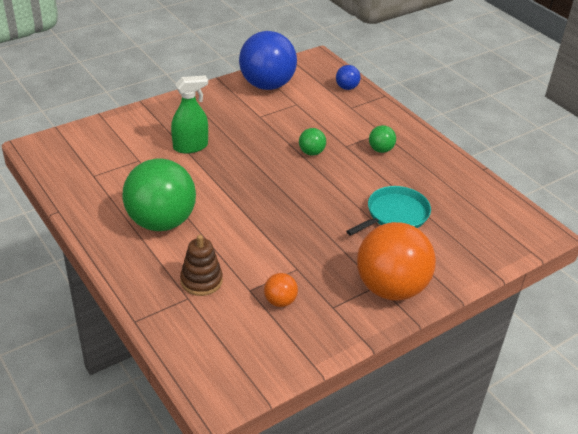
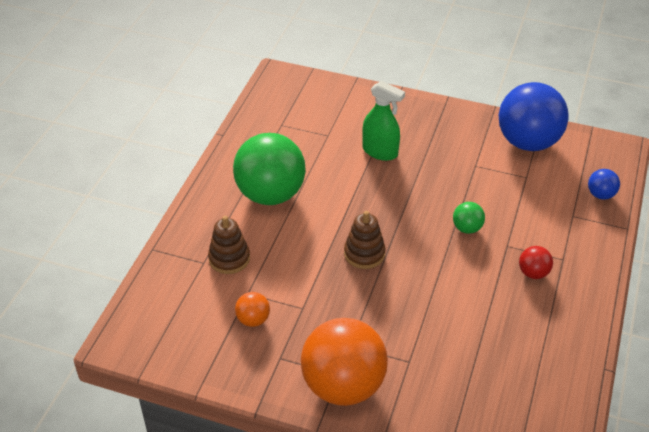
camera: 55 degrees right, 5 degrees up
turquoise pan [346,186,431,236] -> none
green ball [369,125,396,153] -> red ball [519,246,553,279]
none -> brown stacking toy [344,211,386,269]

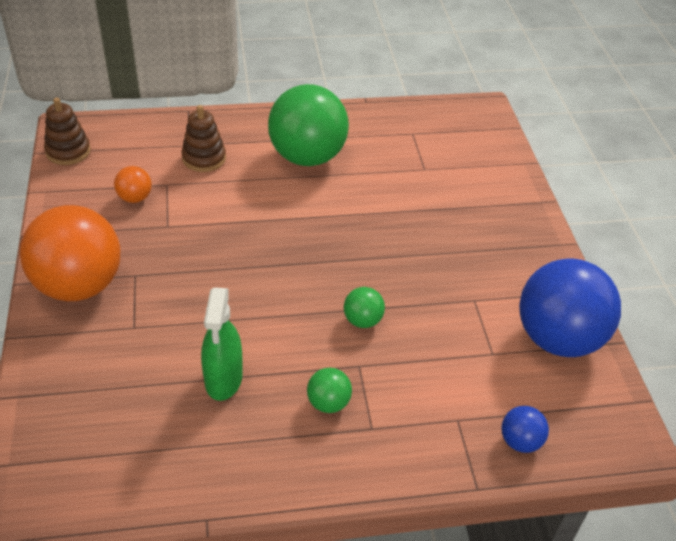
camera: 60 degrees right, 0 degrees up
brown stacking toy [344,211,386,269] -> brown stacking toy moved to [44,98,91,165]
green spray bottle [362,81,405,161] -> green spray bottle moved to [201,287,243,401]
red ball [519,246,553,279] -> green ball [307,368,352,413]

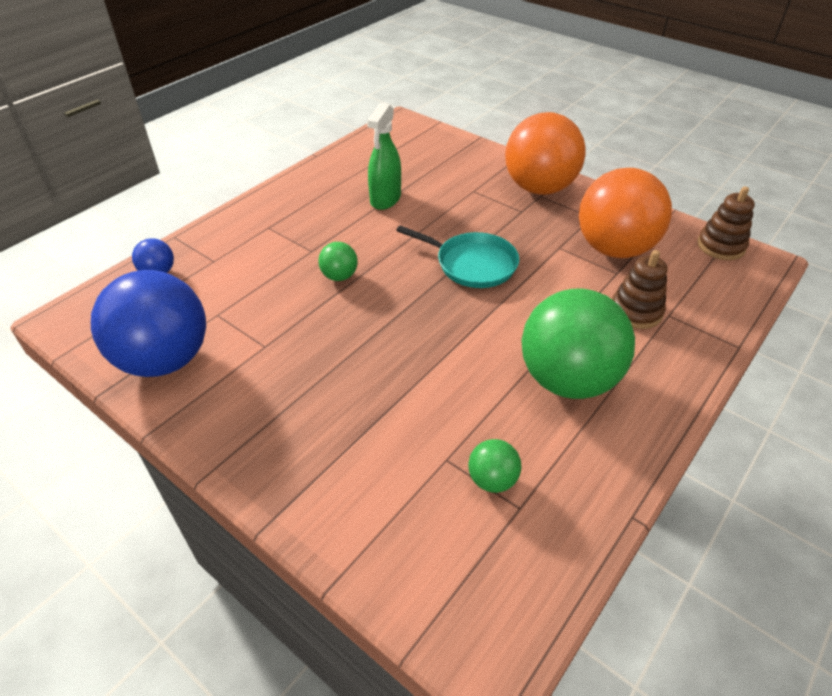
camera: 140 degrees right, 0 degrees up
orange ball [114,166,152,203] -> orange ball [579,168,672,258], size x2.31
green spray bottle [201,287,243,401] -> green spray bottle turned 120 degrees counterclockwise [367,103,401,210]
green ball [307,368,352,413] -> green ball moved to [468,439,521,493]
none -> turquoise pan [396,225,519,288]

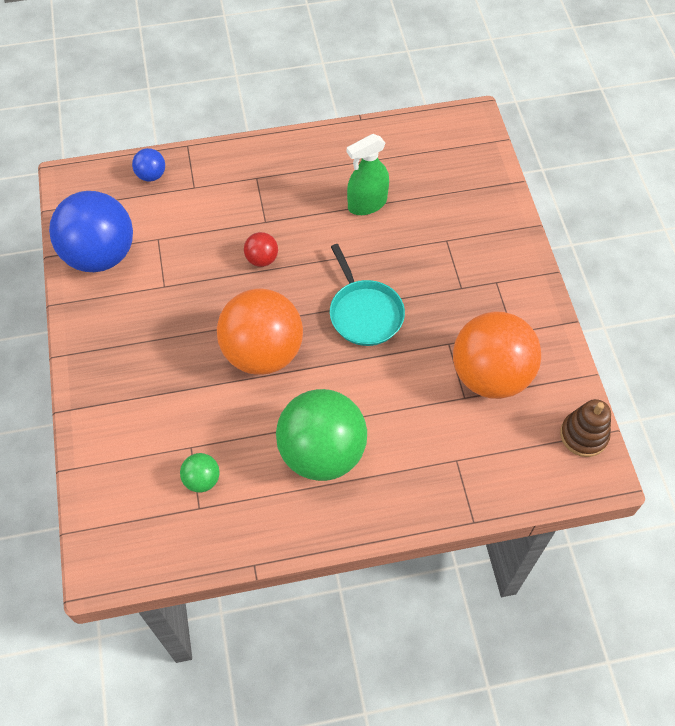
camera: 40 degrees right, 15 degrees up
green ball [318,242,358,281] -> red ball [244,232,278,267]
orange ball [505,112,586,195] -> orange ball moved to [217,289,303,375]
brown stacking toy [612,250,667,329] -> none

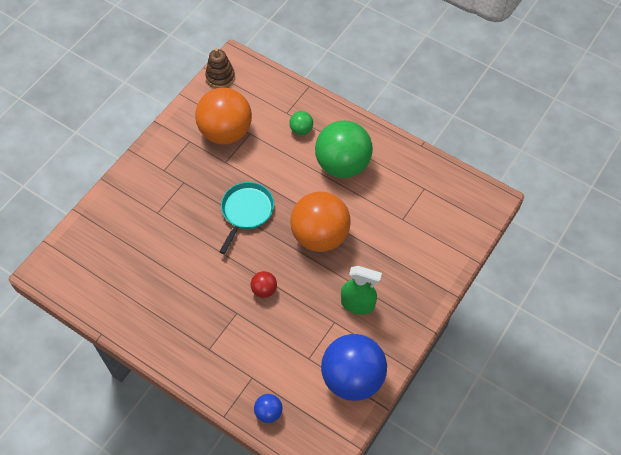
camera: 135 degrees left, 0 degrees up
green ball [180,453,220,493] -> green ball moved to [289,111,313,135]
green spray bottle [347,134,389,215] -> green spray bottle moved to [341,266,382,315]

